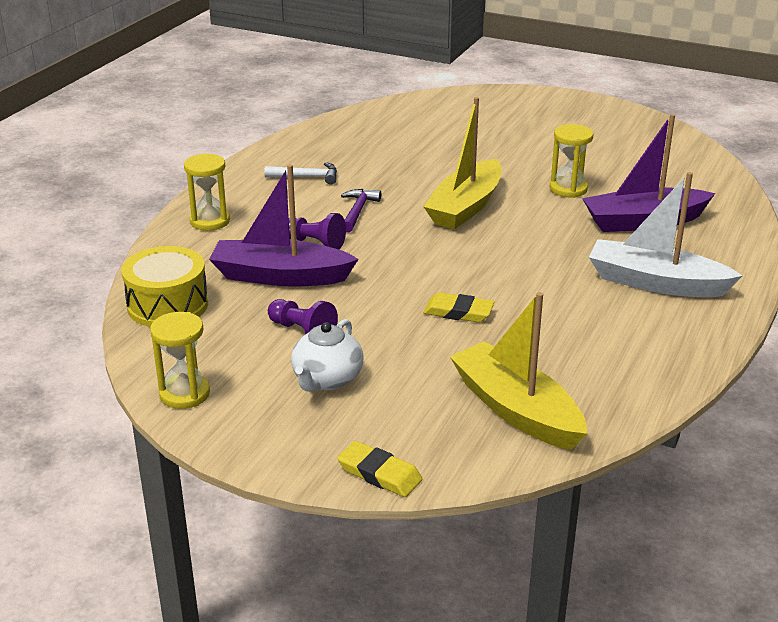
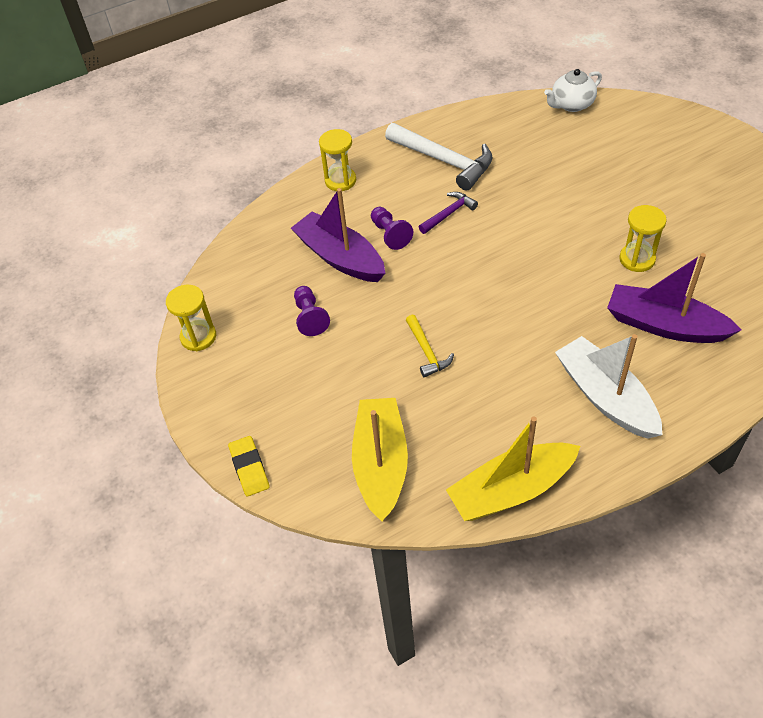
camera: 40 degrees right, 20 degrees up
yellow drum [121,246,208,327] -> none
white hammer [264,162,337,185] -> white hammer [385,123,493,191], size x1.88
white teapot [291,319,364,392] -> white teapot moved to [544,69,602,112]
yellow boat [423,97,502,229] -> yellow boat moved to [446,417,580,521]
yellow eraser [423,292,494,323] -> yellow hammer [406,315,454,377]

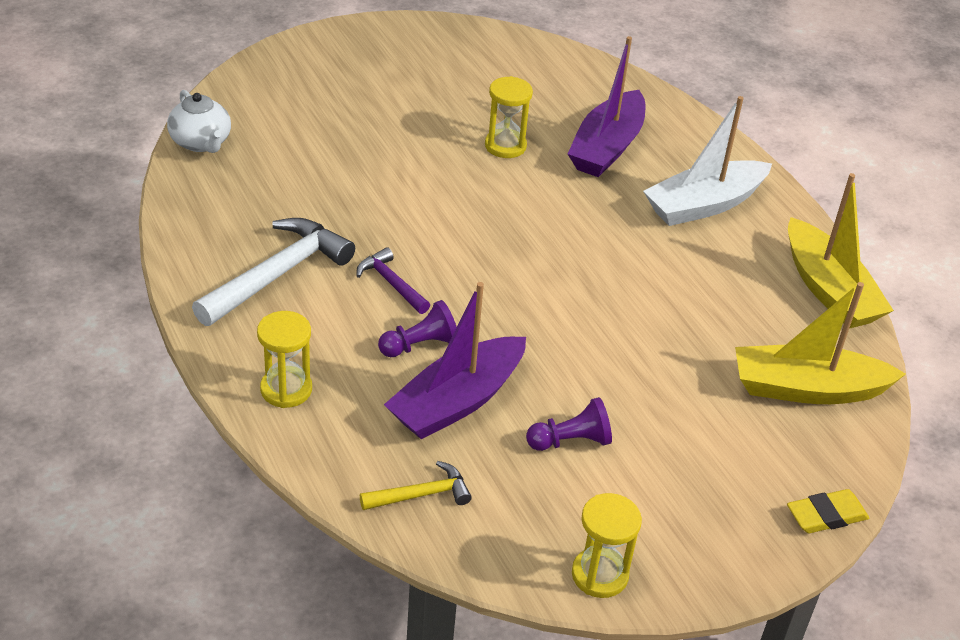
camera: 95 degrees left, 10 degrees down
yellow hammer [406,315,454,377] -> yellow hammer moved to [360,461,472,510]

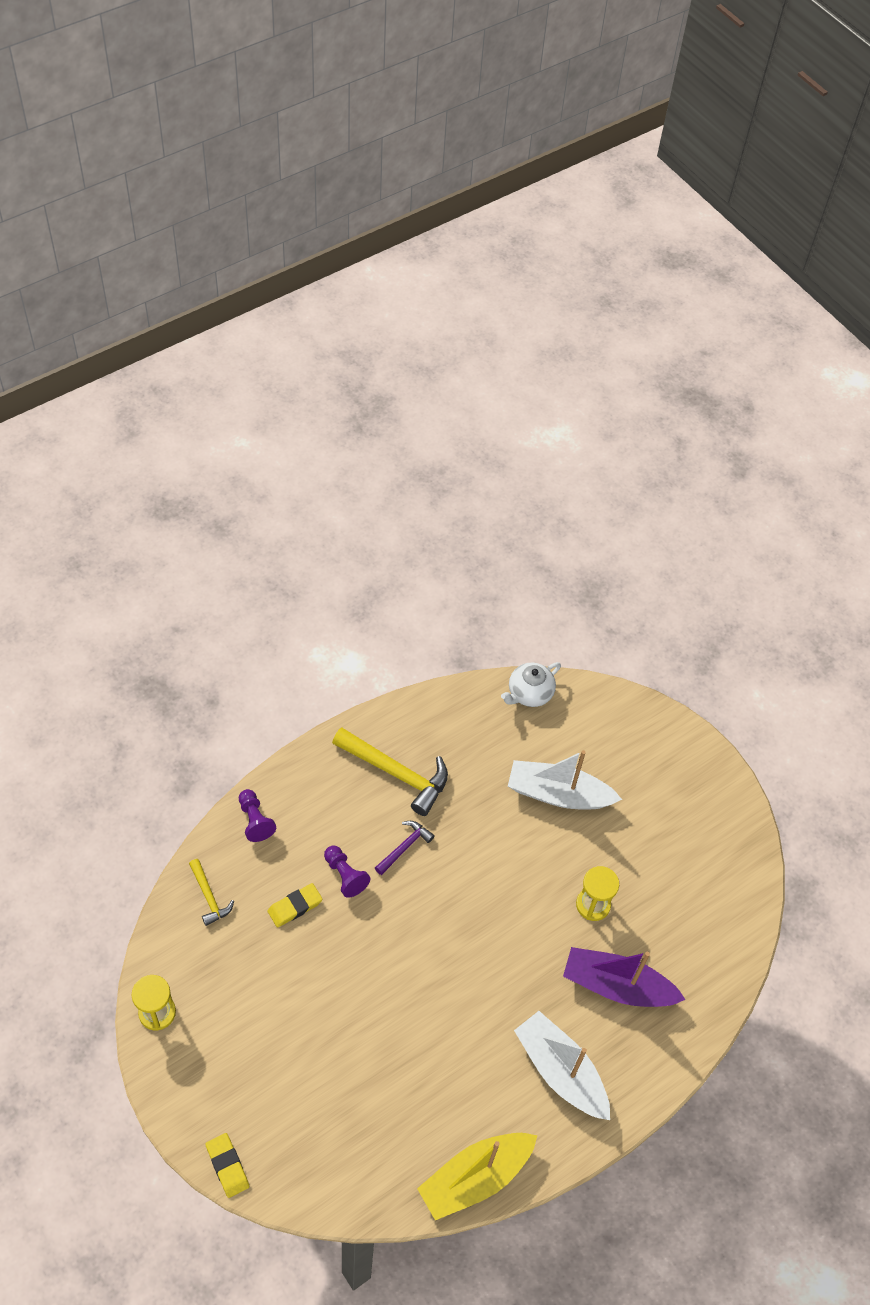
camera: 80 degrees right, 15 degrees up
white hammer [192,218,355,326] -> yellow hammer [332,727,448,816]
yellow hourglass [257,311,312,408] -> none
purple boat [384,282,526,439] -> yellow eraser [268,883,323,928]
purple pawn [526,397,612,451] -> purple pawn moved to [239,789,276,842]
yellow boat [735,282,906,404] -> none
none -> white boat [508,750,622,809]

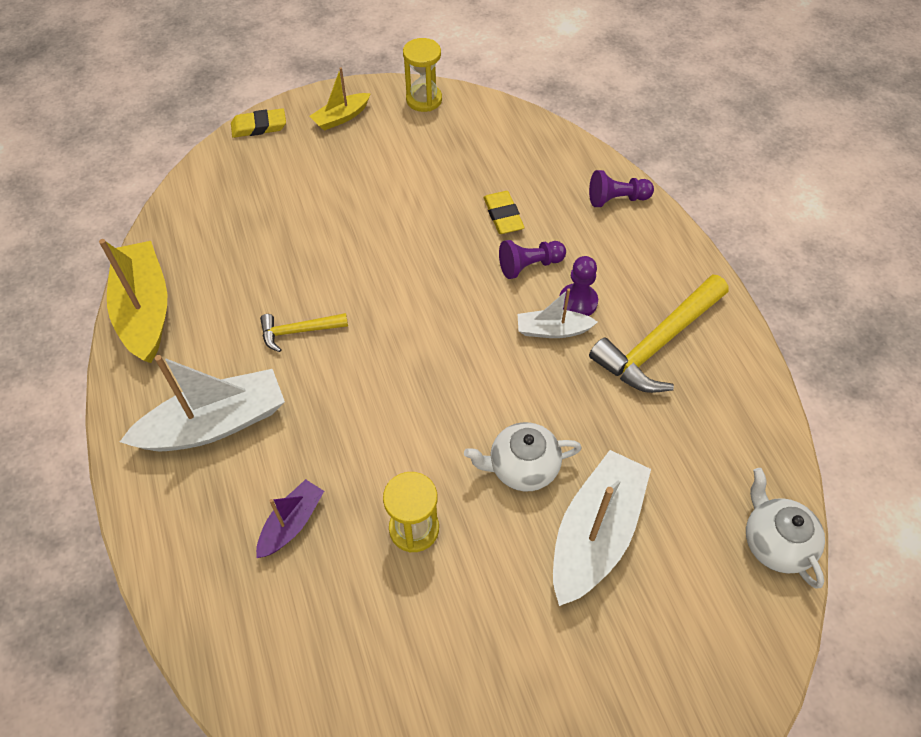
camera: 110 degrees right, 0 degrees up
yellow hammer [189,859,234,926] -> yellow hammer moved to [260,313,348,352]
purple hammer [375,821,435,875] -> white boat [518,288,598,338]
purple boat [563,947,686,1007] -> purple boat [256,479,324,558], size x0.54
none -> yellow boat [310,67,371,131]
none -> white teapot [464,422,582,492]
none -> purple pawn [560,256,598,316]

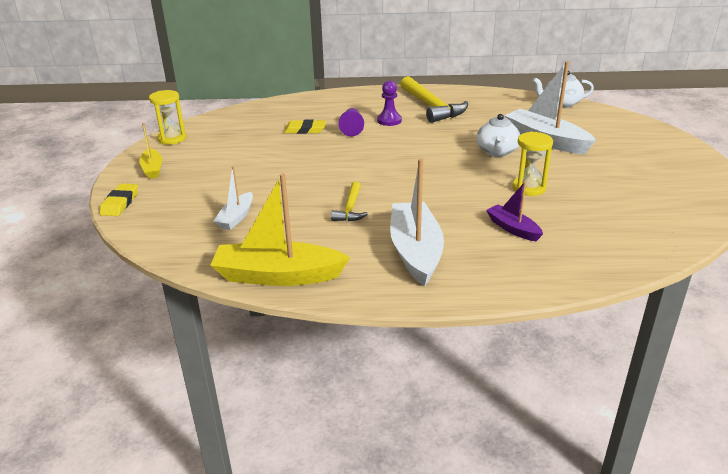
camera: 70 degrees left, 25 degrees down
white boat [518,288,598,338] -> white boat moved to [214,166,253,230]
purple pawn [589,170,654,207] -> none

